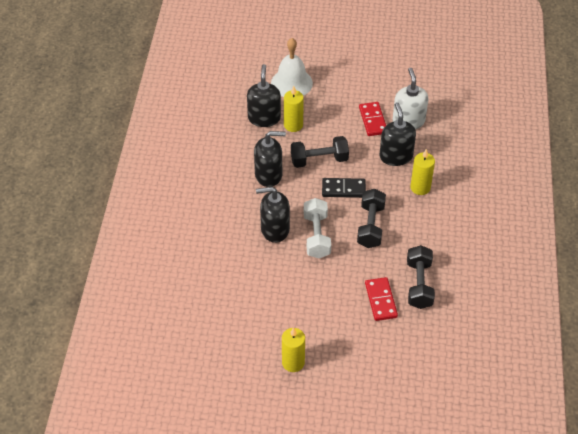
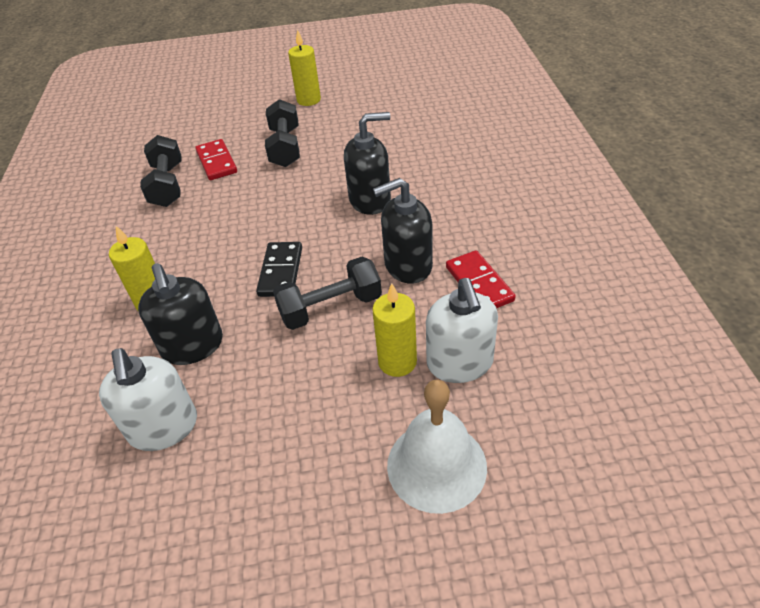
camera: 170 degrees right, 5 degrees down
black soap dispenser [247,64,281,127] -> white soap dispenser [426,278,498,383]
white dumbbell [304,198,331,258] -> none
black domino [322,178,366,198] -> black domino turned 75 degrees counterclockwise [256,242,302,297]
black dumbbell [357,189,386,248] -> black dumbbell moved to [265,99,300,167]
red domino [359,102,386,136] -> red domino moved to [446,250,516,308]

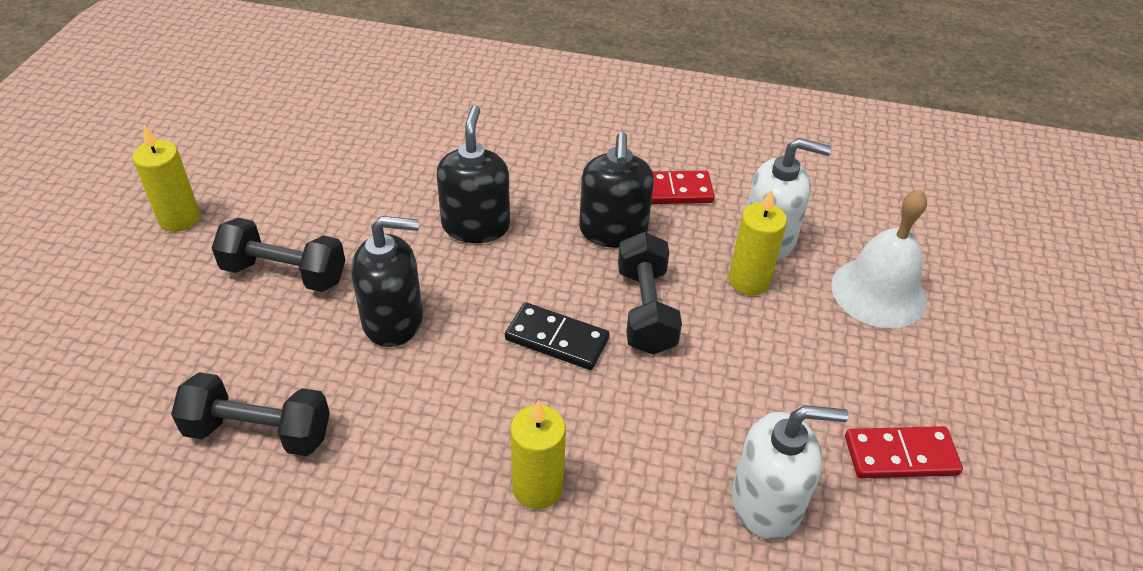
camera: 75 degrees left, 0 degrees up
black soap dispenser [138,263,223,365] -> black soap dispenser moved to [351,216,423,347]
red domino [195,139,237,180] -> red domino moved to [845,426,963,478]

